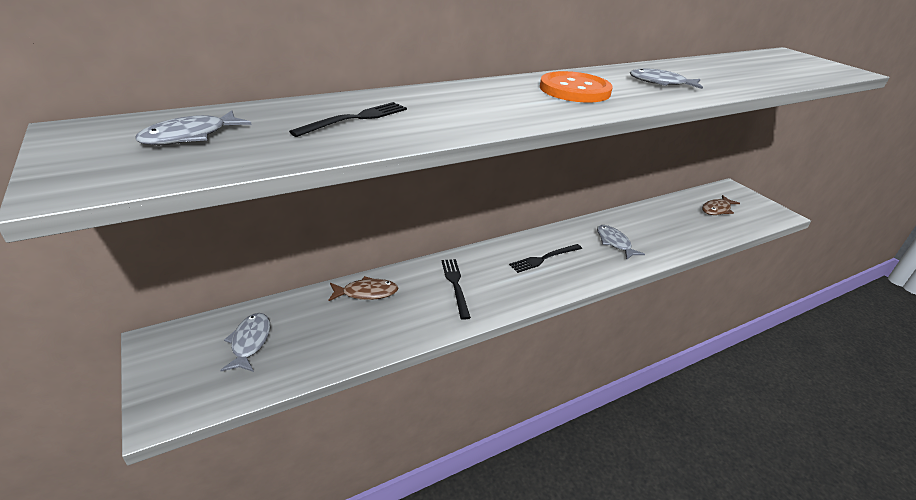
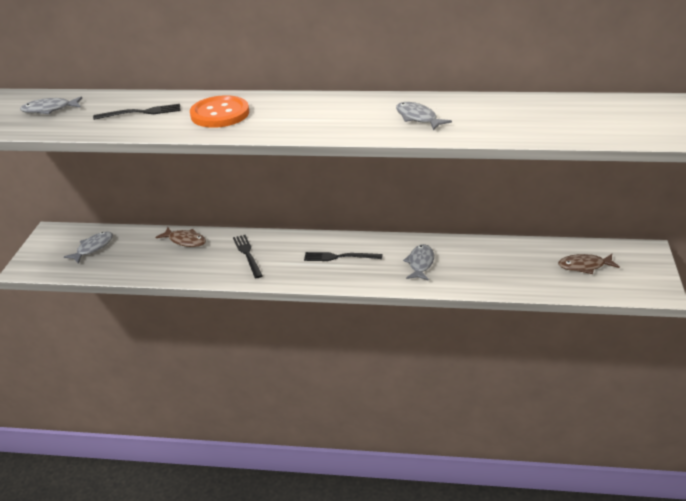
camera: 40 degrees right, 0 degrees up
black fork [442,259,471,320] -> black fork turned 45 degrees counterclockwise [233,235,263,278]
orange button [540,71,613,103] -> orange button moved to [190,95,249,128]

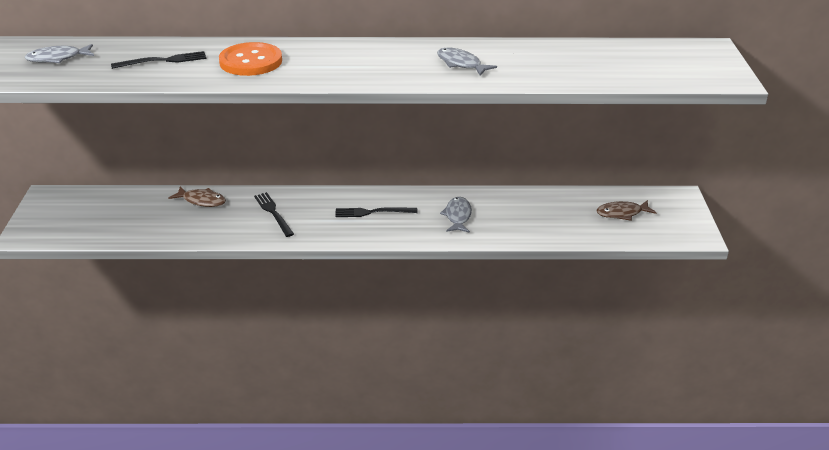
camera: 10 degrees left, 0 degrees up
grey fish [64,231,113,264] -> none

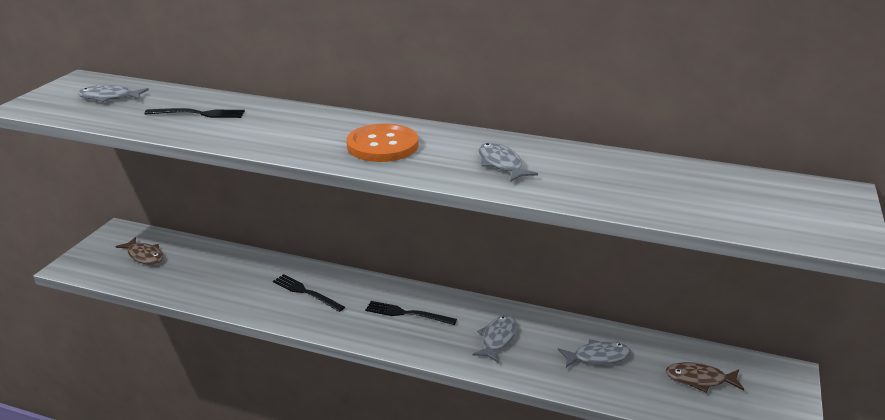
camera: 20 degrees right, 5 degrees down
brown fish [168,187,226,207] -> brown fish moved to [115,237,163,265]
orange button [219,42,282,76] -> orange button moved to [346,123,418,162]
black fork [254,192,294,237] -> black fork turned 45 degrees counterclockwise [273,274,345,312]
none -> grey fish [558,339,631,368]

